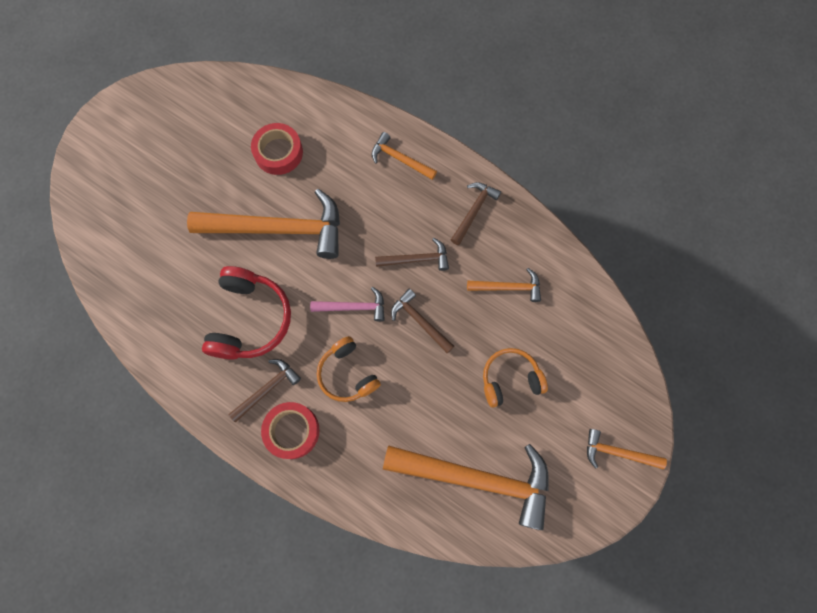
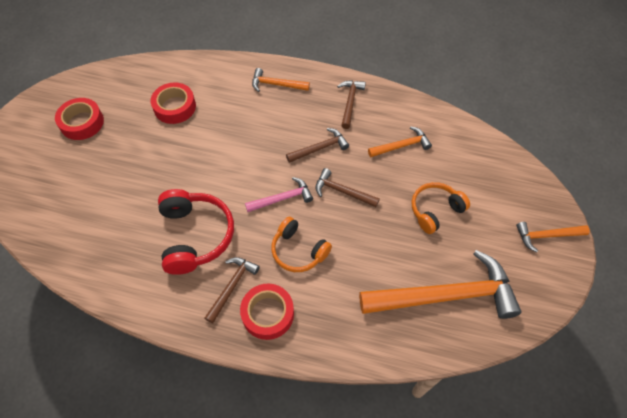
camera: 20 degrees left, 15 degrees down
orange hammer [187,189,340,259] -> none
none -> red tape [55,98,104,140]

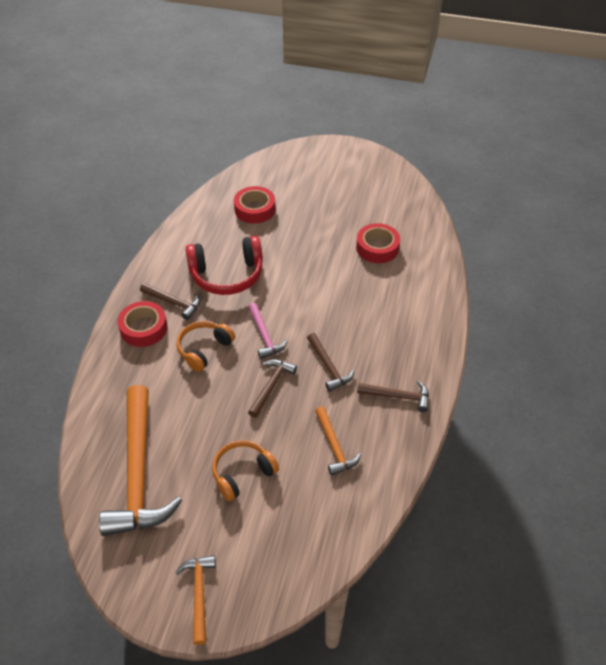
camera: 90 degrees right, 10 degrees down
red tape [55,98,104,140] -> red tape moved to [234,186,276,224]
orange hammer [252,68,310,92] -> none
orange headphones [412,182,470,234] -> orange headphones turned 90 degrees counterclockwise [212,440,279,501]

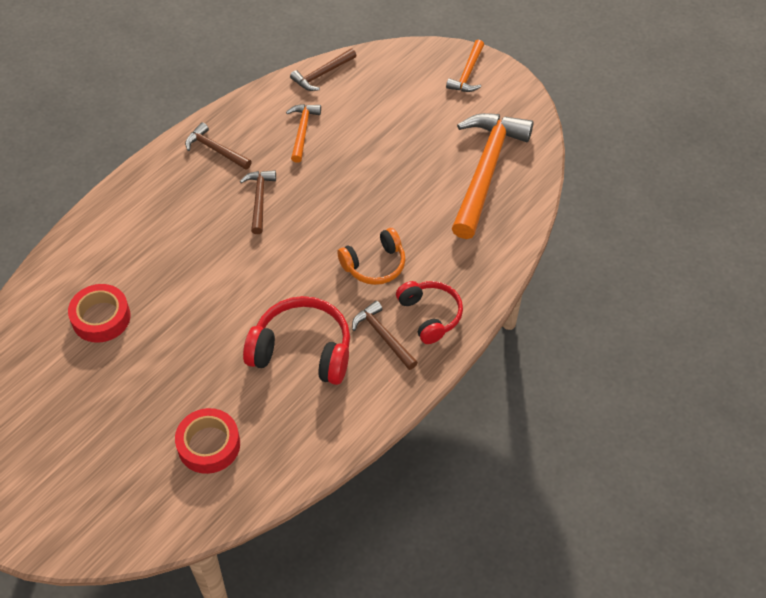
camera: 155 degrees left, 5 degrees up
red tape [118,301,168,347] -> red headphones [396,281,463,344]
orange headphones [212,440,279,501] -> none
pink hammer [248,303,288,359] -> none
brown hammer [248,359,297,418] -> brown hammer moved to [290,48,357,91]

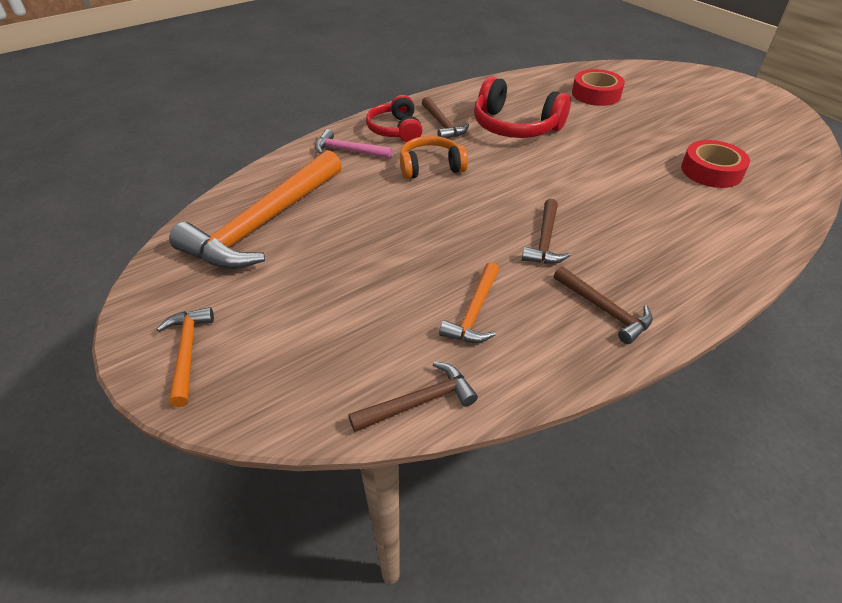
camera: 165 degrees left, 10 degrees down
orange hammer [446,40,484,92] -> orange hammer turned 45 degrees counterclockwise [157,307,214,407]
none -> pink hammer [315,129,393,159]

